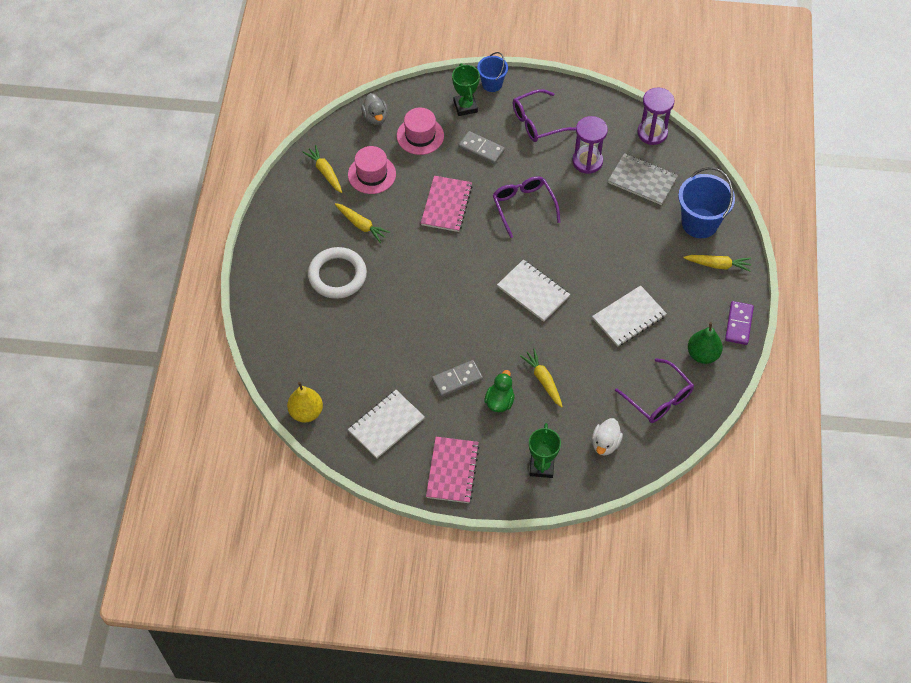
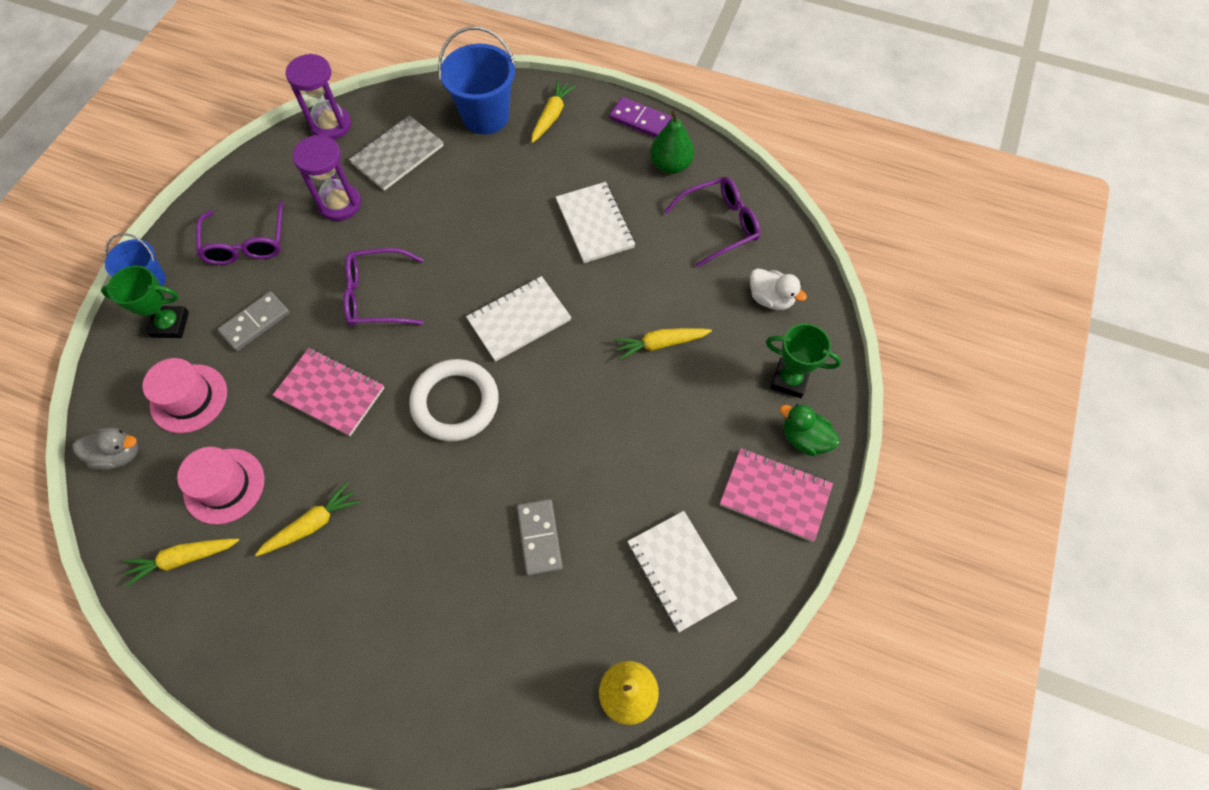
camera: 75 degrees left, 5 degrees up
white ring [308,247,367,299] -> white ring moved to [409,359,499,442]
grey domino [432,360,483,397] -> grey domino moved to [517,499,563,576]
green duck [484,370,515,412] -> green duck moved to [780,404,840,456]

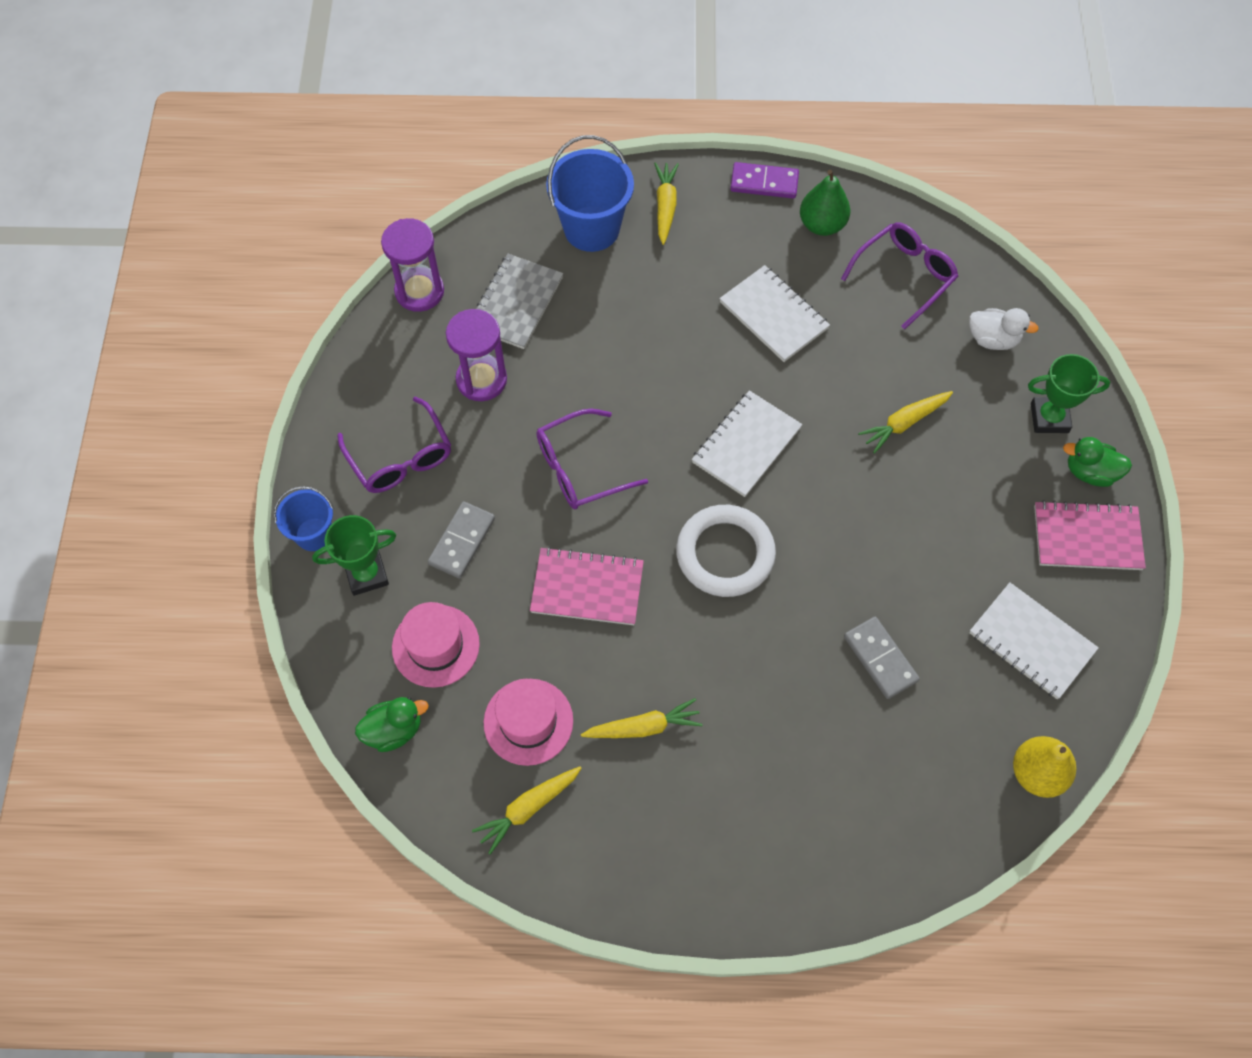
camera: 20 degrees left, 0 degrees up
grey duck [73,428,138,470] -> green duck [355,697,428,752]
yellow carrot [255,482,360,556] -> yellow carrot turned 45 degrees clockwise [581,698,703,738]

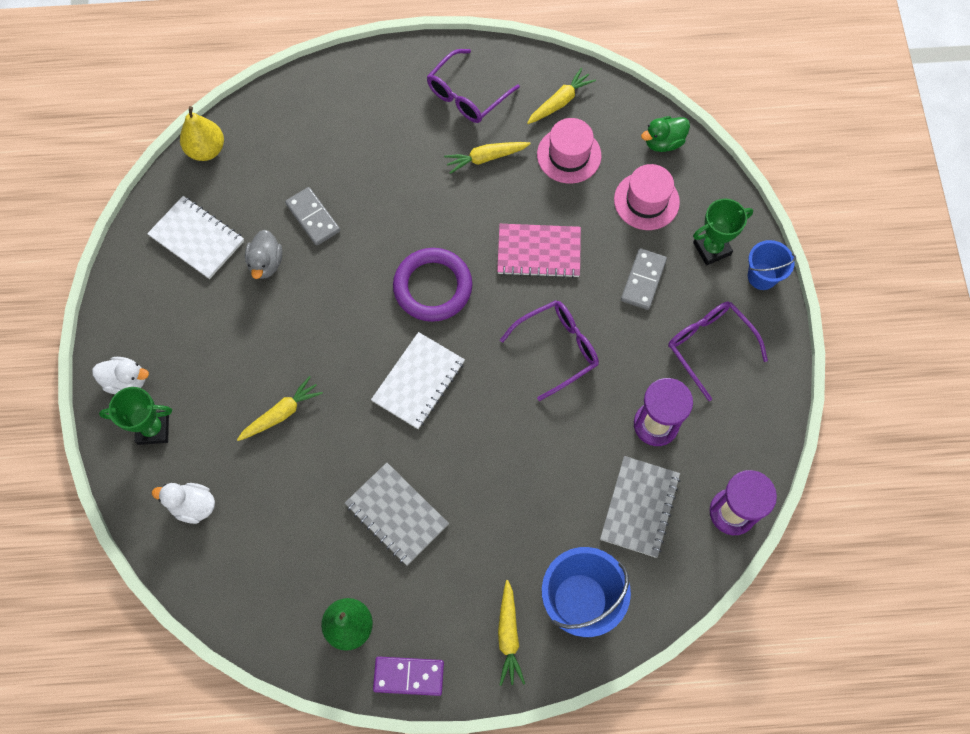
camera: 175 degrees right, 5 degrees up
white ring [676,505,776,597] -> purple ring [393,248,472,322]
white notebook [719,265,830,362] -> grey notebook [345,463,449,566]
purple glasses [841,222,958,330] -> purple glasses moved to [427,49,520,123]
pink notebook [1034,500,1146,570] -> none
green duck [1063,437,1132,487] -> white duck [92,357,149,394]
none -> grey duck [245,230,282,279]

